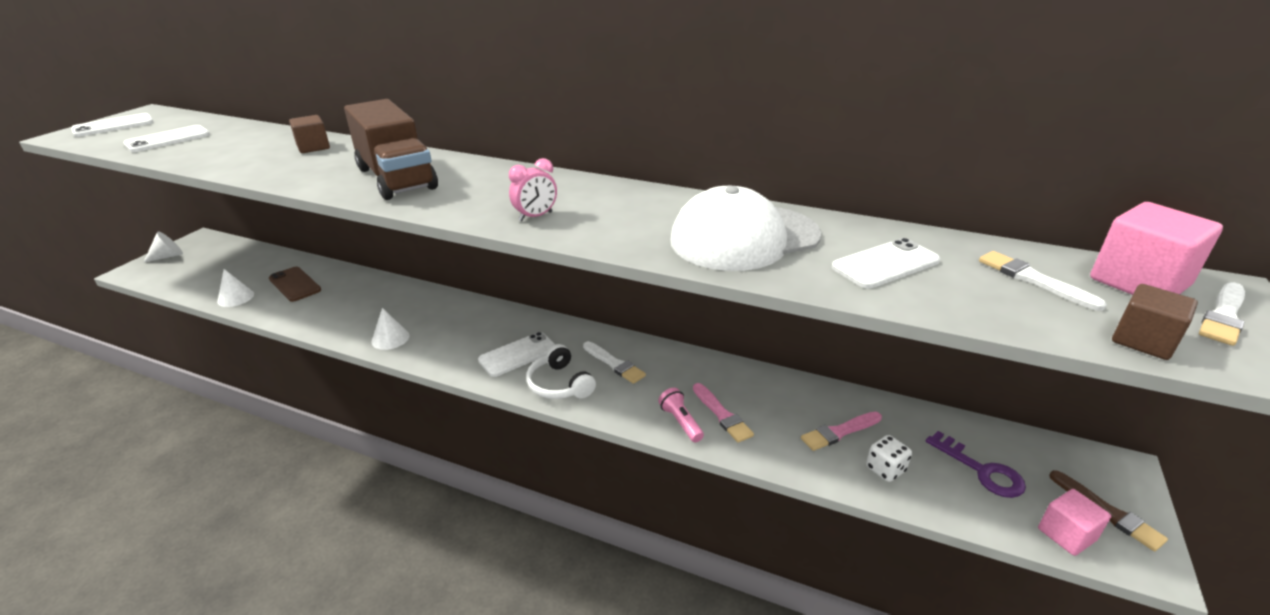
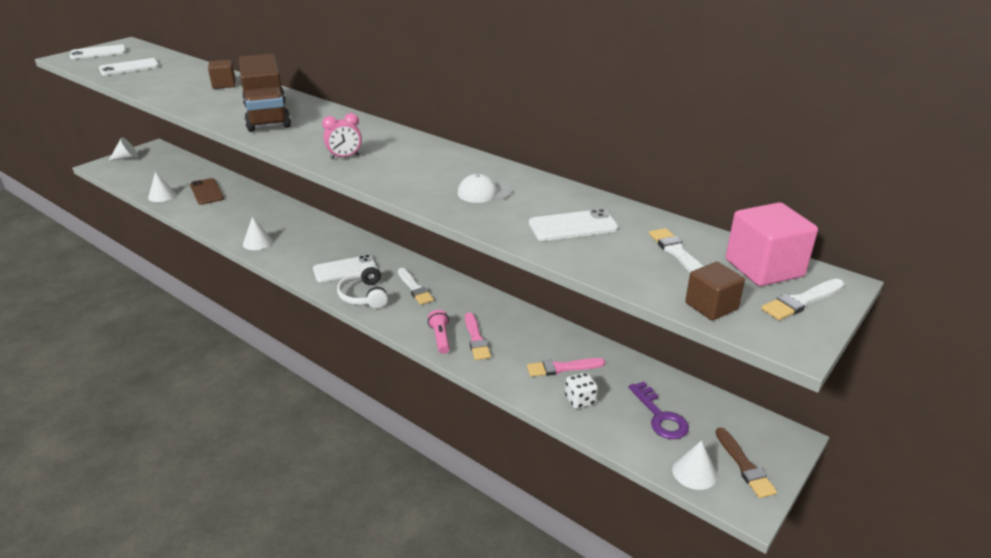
camera: 15 degrees right, 0 degrees up
white cap [670,186,821,271] -> white cap [458,174,512,203], size x0.45
pink cube [1038,489,1111,556] -> white cone [672,440,717,490]

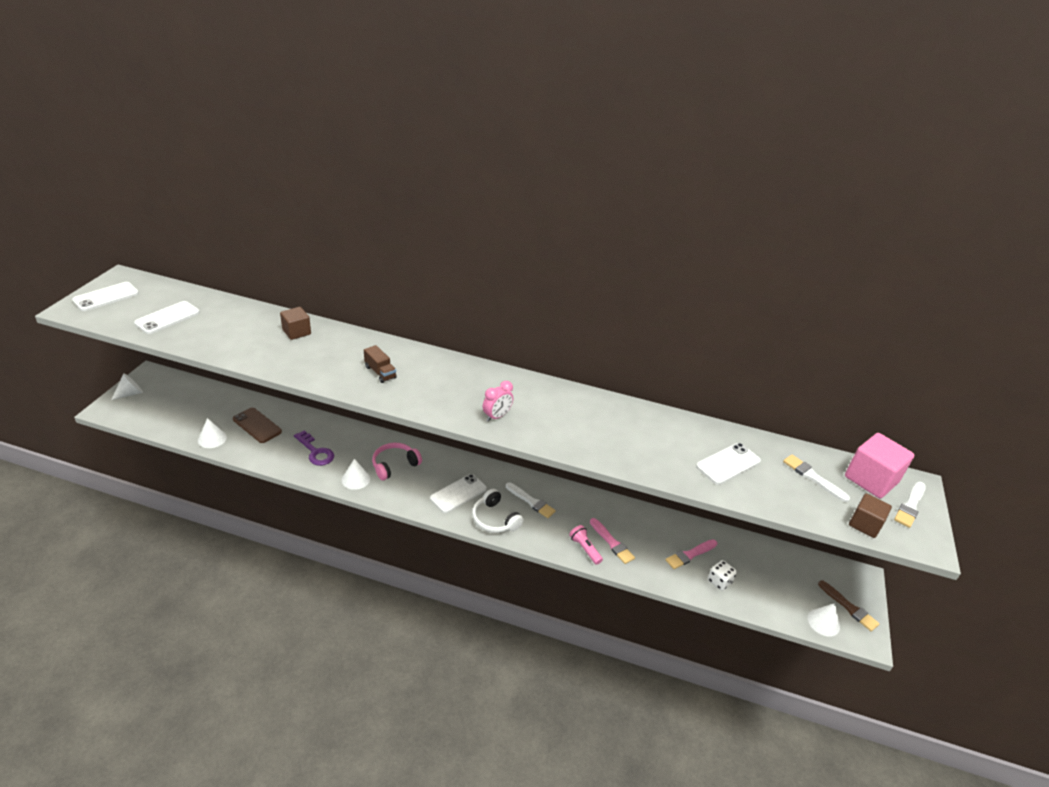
camera: 25 degrees left, 5 degrees up
brown truck [239,54,291,132] -> brown truck [364,345,397,383], size x0.43
white cap [458,174,512,203] -> none
purple key [628,381,689,439] -> purple key moved to [294,430,334,466]
none -> pink headphones [372,443,422,480]

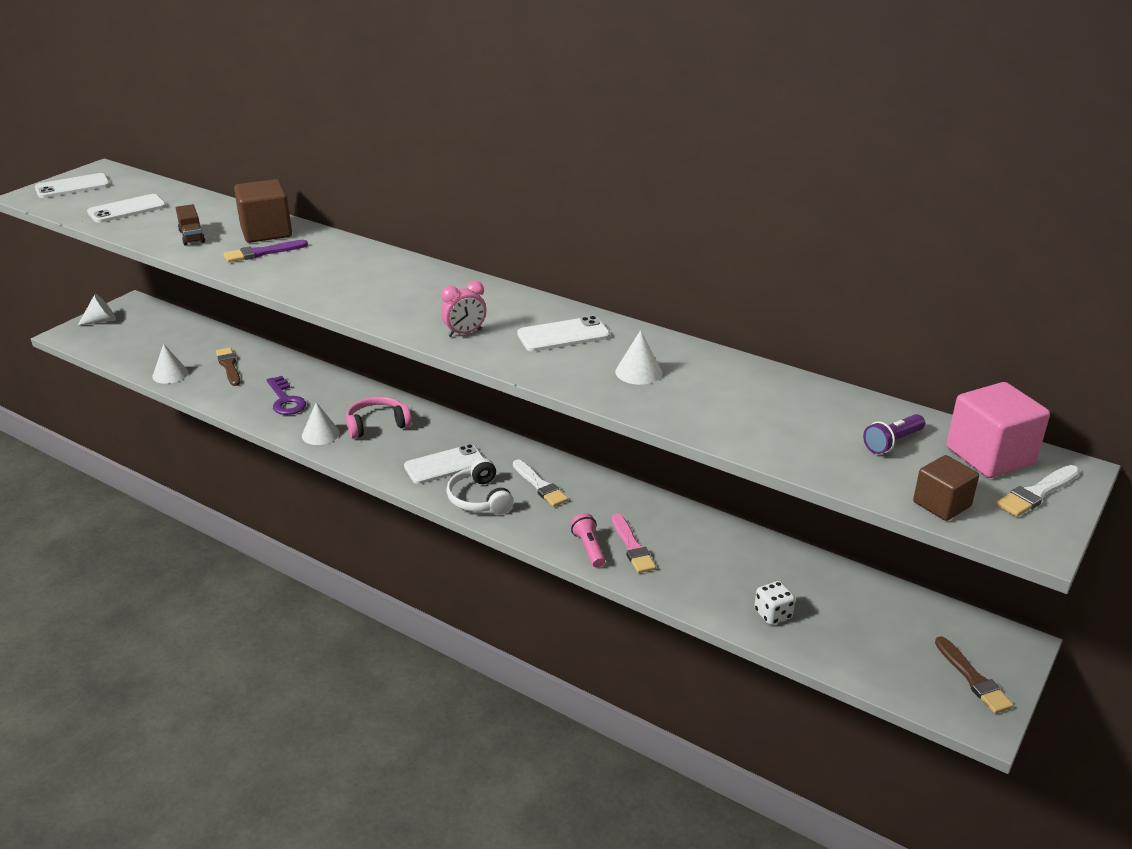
camera: 20 degrees right, 5 degrees down
brown phone [233,408,282,443] -> brown brush [216,347,241,386]
brown cube [280,307,311,340] -> brown cube [234,179,292,243], size x1.61
brown truck [364,345,397,383] -> brown truck moved to [176,204,205,246]
pink brush [666,539,717,569] -> none
white phone [696,443,761,485] -> white phone moved to [517,316,610,352]
white brush [783,455,850,502] -> purple flashlight [863,414,925,454]
white cone [808,603,840,637] -> white cone moved to [615,330,662,385]
none -> purple brush [224,240,308,262]

